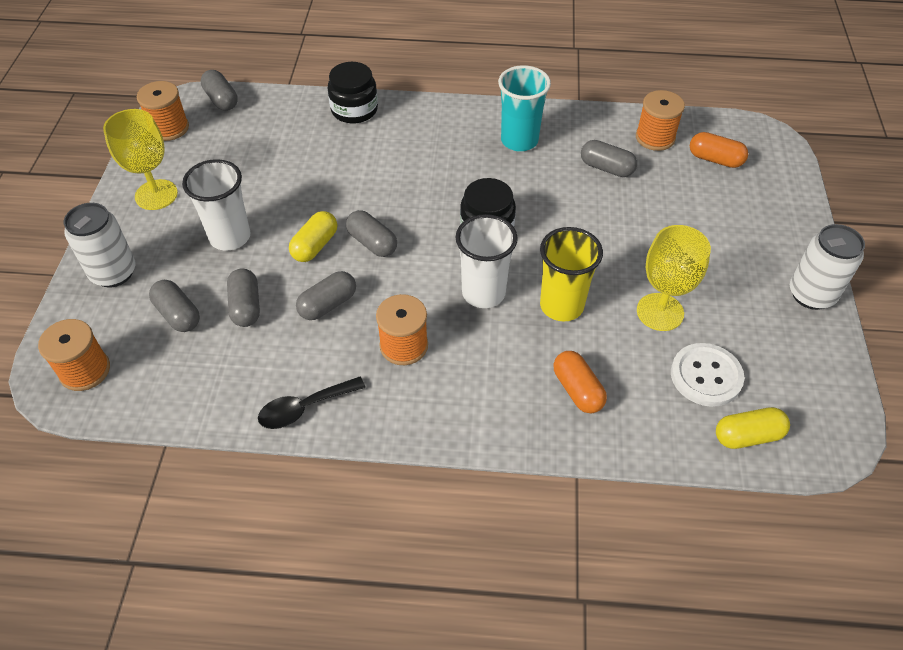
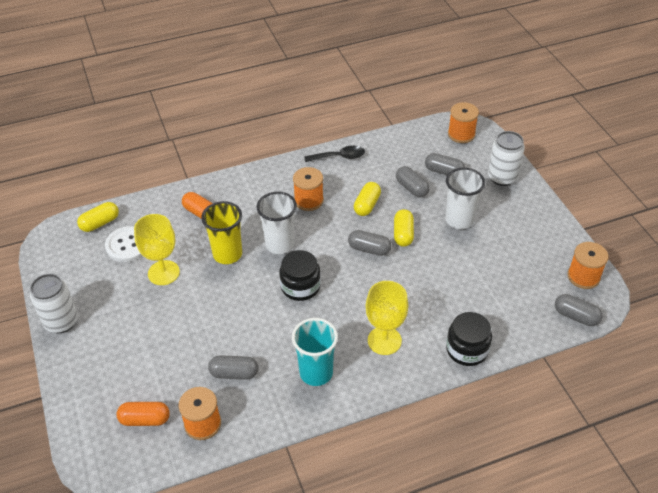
camera: 155 degrees right, 5 degrees down
yellow goblet [103,109,178,210] -> yellow goblet moved to [366,281,408,355]
black spoon [258,377,366,429] -> black spoon turned 45 degrees clockwise [304,146,365,162]
grey capsule [296,271,356,320] -> yellow capsule [354,182,381,216]

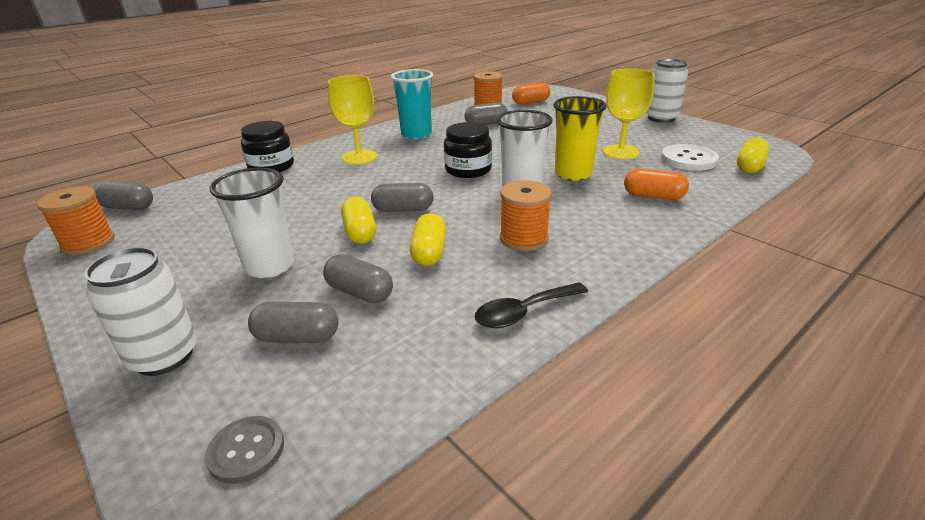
camera: 160 degrees right, 15 degrees down
orange spool [448,102,479,143] -> grey button [205,416,284,484]

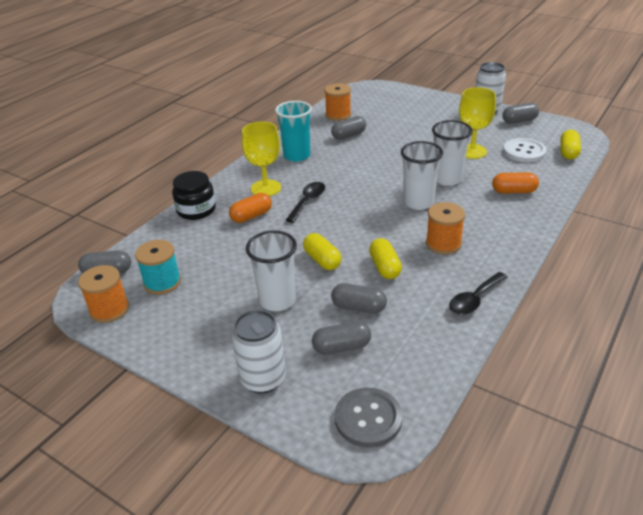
camera: 15 degrees left, 5 degrees up
grey button [205,416,284,484] -> grey button [335,387,402,448], size x1.52
grey capsule [371,183,434,212] -> grey capsule moved to [502,103,539,124]
black jar [444,122,492,178] -> none
orange capsule [512,83,550,104] -> orange capsule moved to [229,193,272,223]
yellow cup [554,96,607,181] -> white cup [432,120,473,186]
none -> turquoise spool [135,240,181,295]
none -> black spoon [286,182,325,223]

